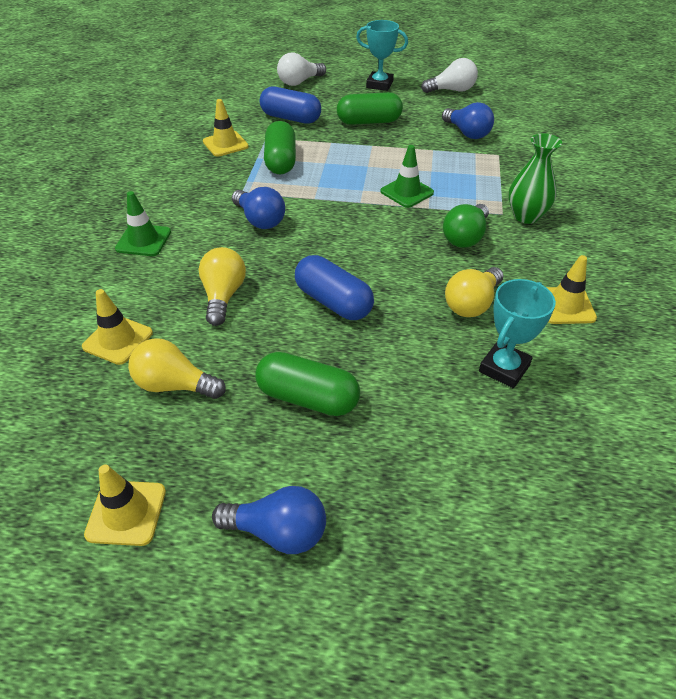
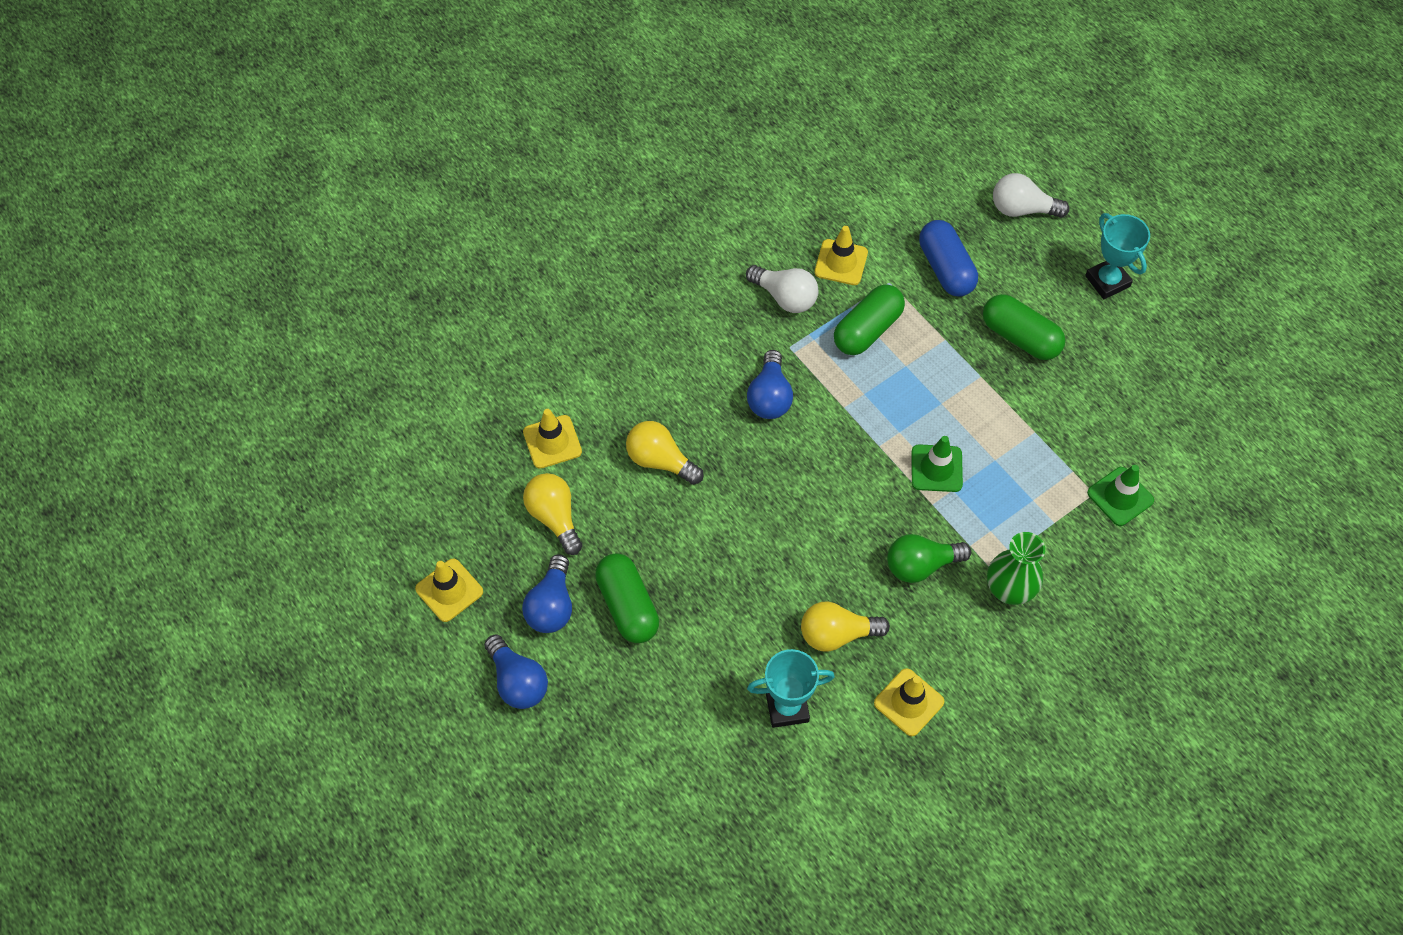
camera: 45 degrees right, 15 degrees up
green traffic cone [115,191,171,256] -> green traffic cone moved to [1087,465,1154,526]
yellow light bulb [199,247,246,326] -> yellow light bulb turned 105 degrees counterclockwise [626,421,704,485]
blue capsule [295,255,374,320] -> none
white light bulb [421,58,478,93] -> white light bulb moved to [746,265,819,313]
blue light bulb [442,102,494,139] -> blue light bulb moved to [522,555,572,633]

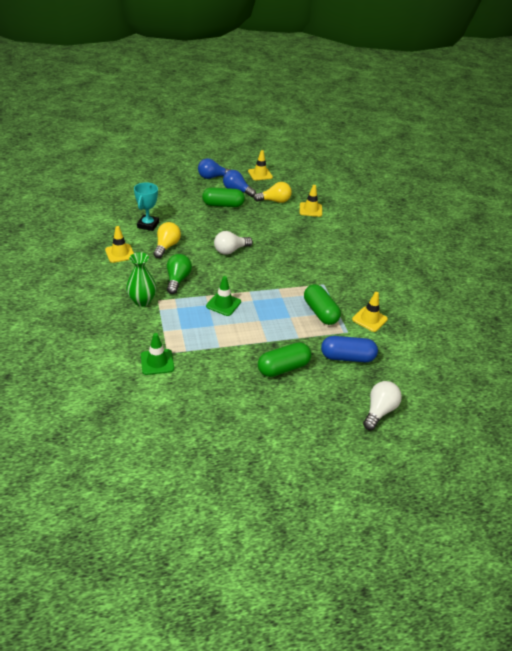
camera: 110 degrees right, 20 degrees down
yellow light bulb [626,421,704,485] -> none
white light bulb [746,265,819,313] -> white light bulb moved to [214,231,253,255]
blue light bulb [747,350,793,419] -> none
turquoise trophy [1085,213,1150,299] -> none

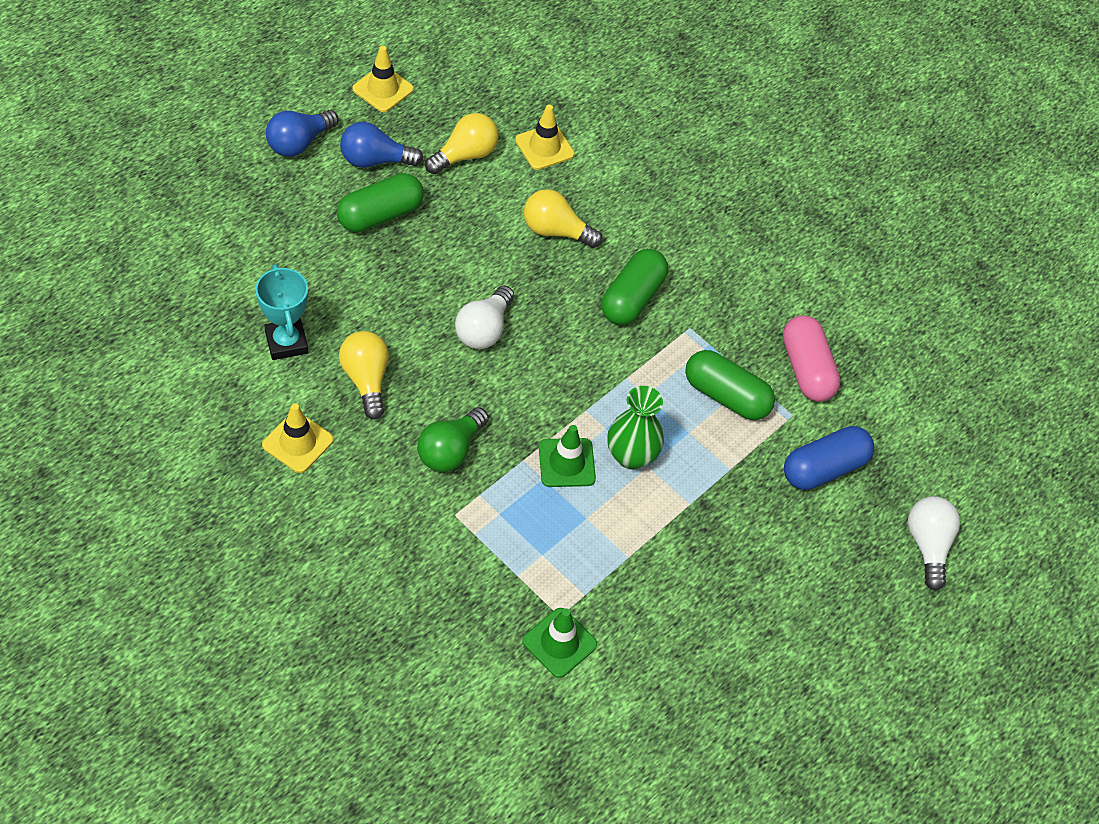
camera: 35 degrees left, 15 degrees up
green vase [126,252,157,307] -> green vase moved to [607,386,664,469]
green light bulb [167,254,192,294] -> green light bulb turned 120 degrees counterclockwise [417,407,489,472]
green capsule [258,342,311,377] -> green capsule moved to [602,249,668,325]
yellow traffic cone [352,292,388,332] -> pink capsule [783,315,841,402]
none -> yellow light bulb [524,189,603,248]

